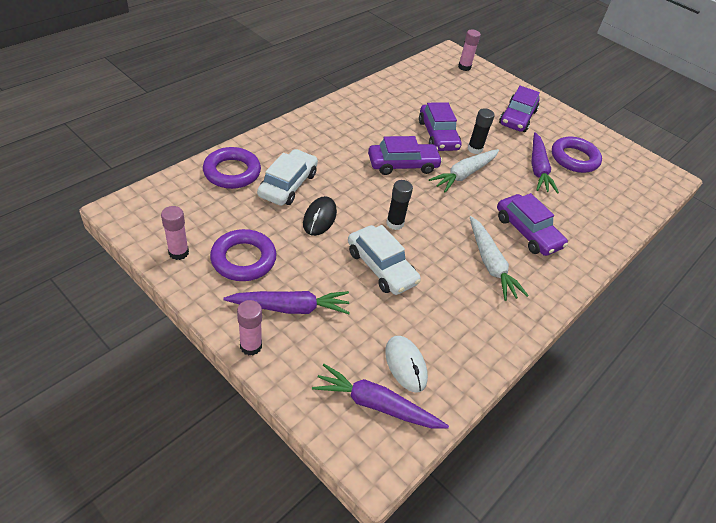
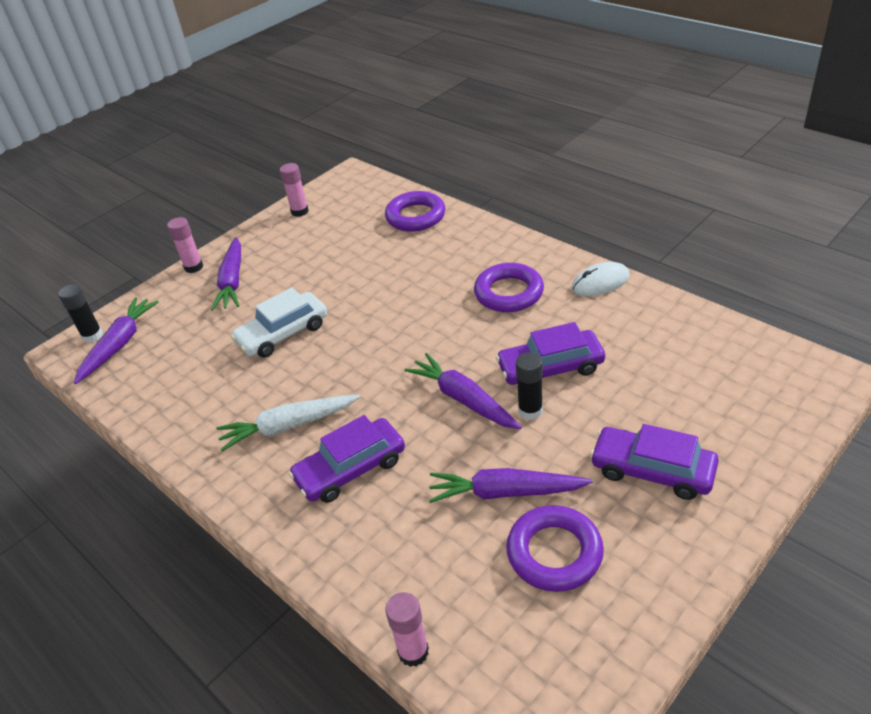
camera: 100 degrees right, 5 degrees down
purple ring [210,229,277,281] -> purple ring moved to [474,263,544,312]
white car [257,149,318,206] -> none
black mouse [303,196,337,236] -> none
purple car [368,136,442,175] -> none
white mouse [385,336,428,393] -> white mouse moved to [571,262,630,296]
black glue stick [386,180,413,230] -> black glue stick moved to [58,284,103,343]
white carrot [429,149,499,193] -> purple carrot [405,353,522,429]
pink glue stick [458,30,481,71] -> pink glue stick moved to [385,592,429,667]

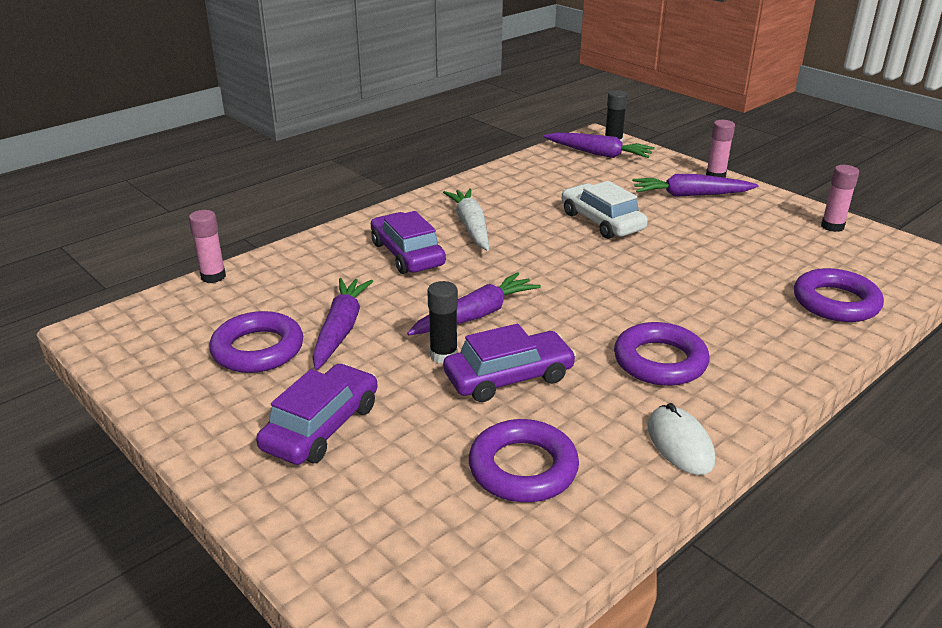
camera: 90 degrees right, 10 degrees down
purple car [496,322,605,385] -> purple car turned 75 degrees clockwise [443,324,576,402]
none -> purple ring [469,419,579,502]

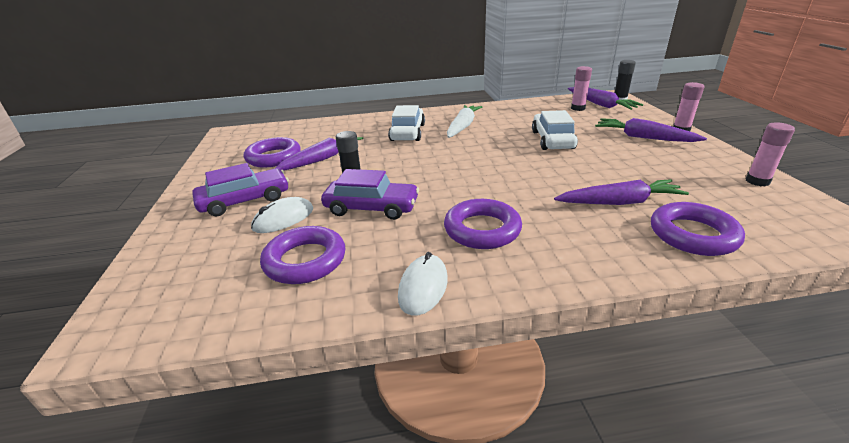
camera: 35 degrees right, 0 degrees up
pink glue stick [189,210,226,283] -> pink glue stick moved to [571,66,592,111]
purple car [371,211,446,274] -> white car [388,105,425,141]
purple carrot [407,272,541,335] -> purple carrot moved to [554,179,689,205]
none -> white mouse [251,197,313,233]

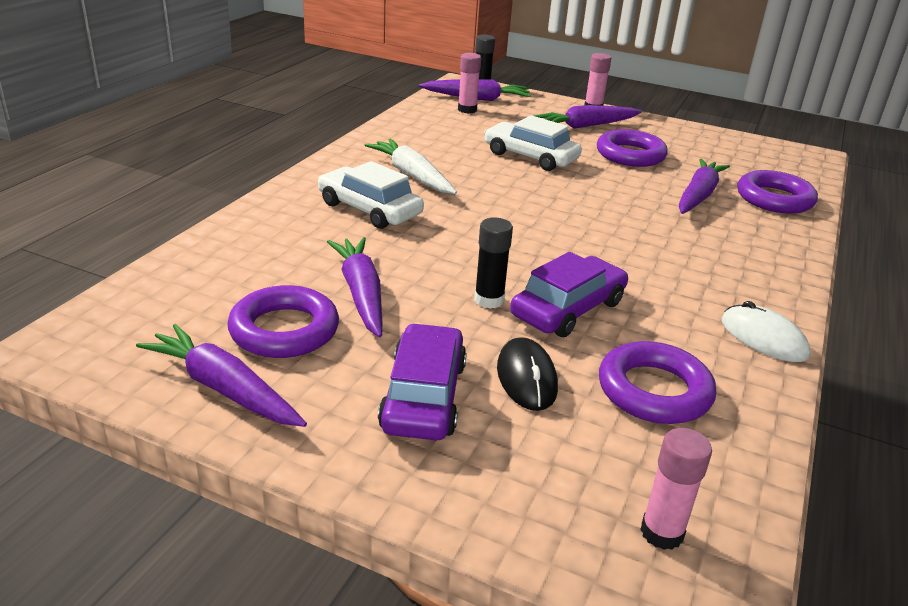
camera: 60 degrees left, 0 degrees up
white mouse [251,197,313,233] -> black mouse [497,337,558,411]
purple ring [444,199,522,249] -> purple ring moved to [597,129,668,167]
pink glue stick [746,123,795,186] -> pink glue stick moved to [640,428,712,550]
none -> purple carrot [136,324,307,427]

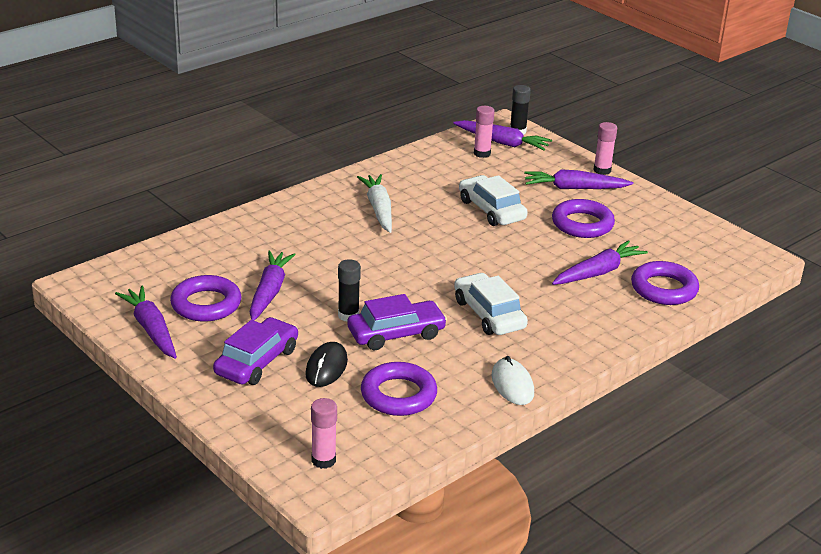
camera: 25 degrees right, 0 degrees up
white car [318,161,424,229] -> white car moved to [454,273,528,335]

